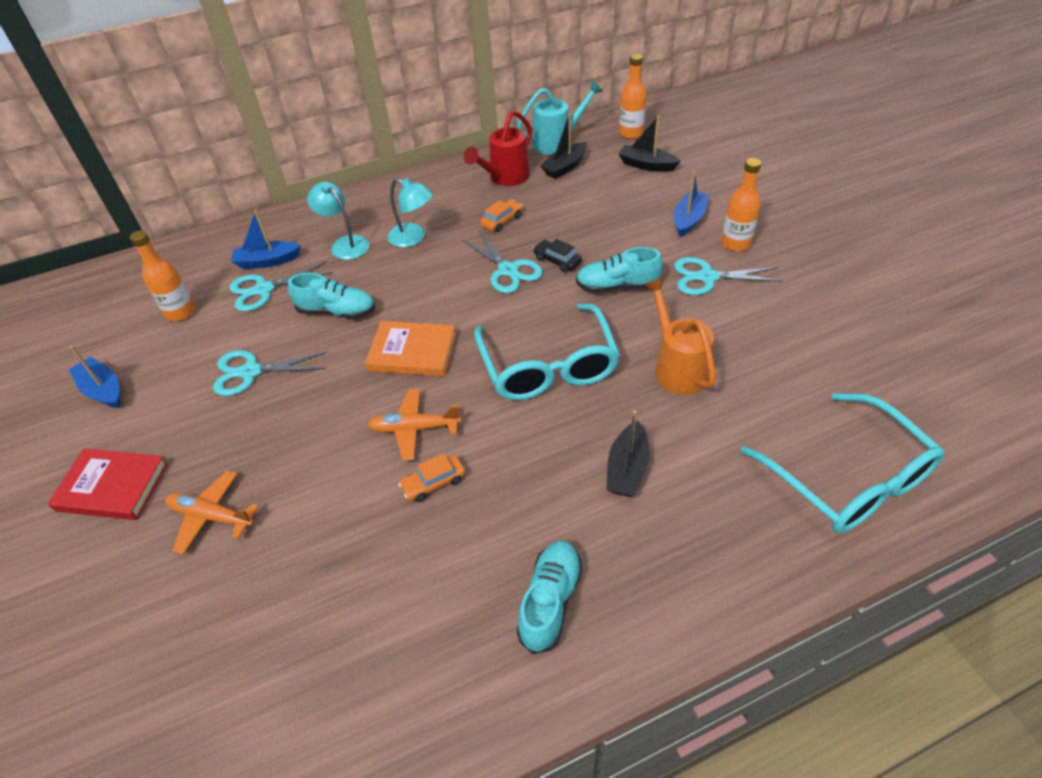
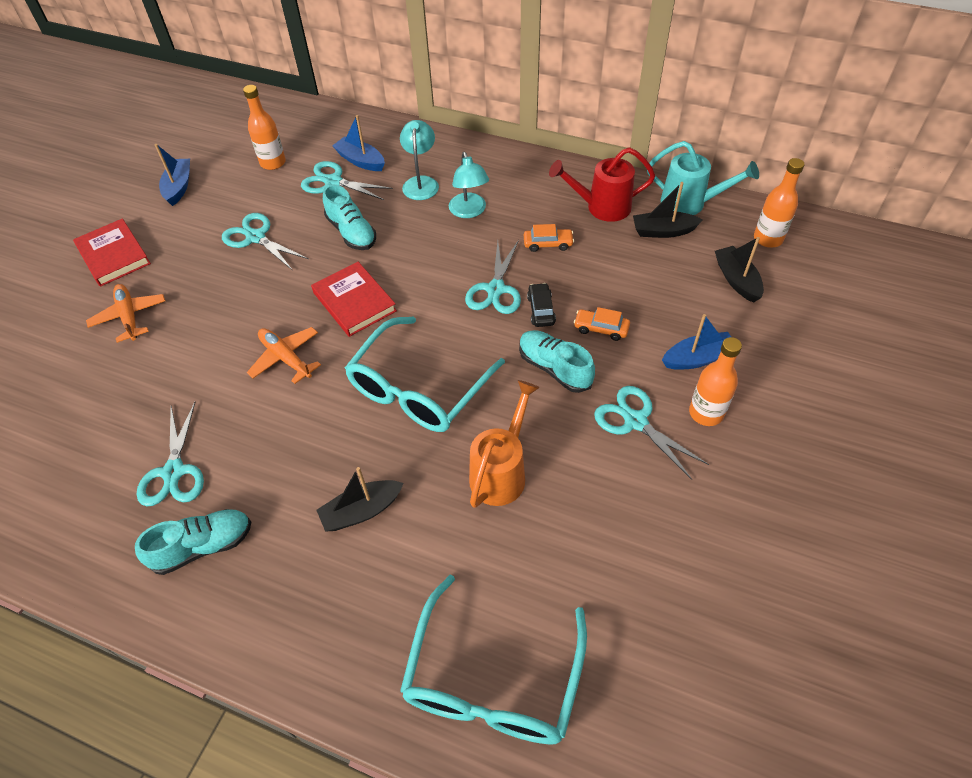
camera: 45 degrees right, 5 degrees up
orange book [365,321,456,376] -> red book [311,262,397,337]
orange car [398,453,465,502] -> orange car moved to [574,307,630,341]
none -> turquoise scissors [137,402,204,506]

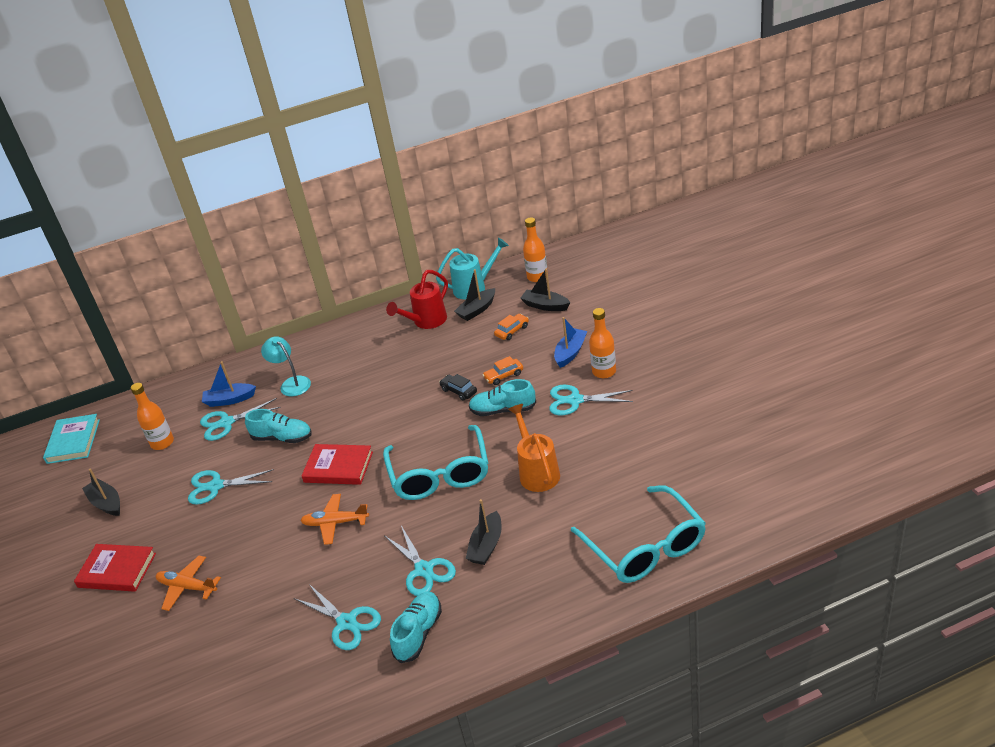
camera: 40 degrees left, 15 degrees down
blue boat [155,144,190,206] -> black boat [82,469,120,516]
turquoise lamp [449,152,489,218] -> none
turquoise scissors [465,240,521,314] -> turquoise scissors moved to [385,526,456,596]
orange car [524,224,574,252] -> orange car moved to [494,314,529,340]
none -> turquoise book [43,414,100,464]

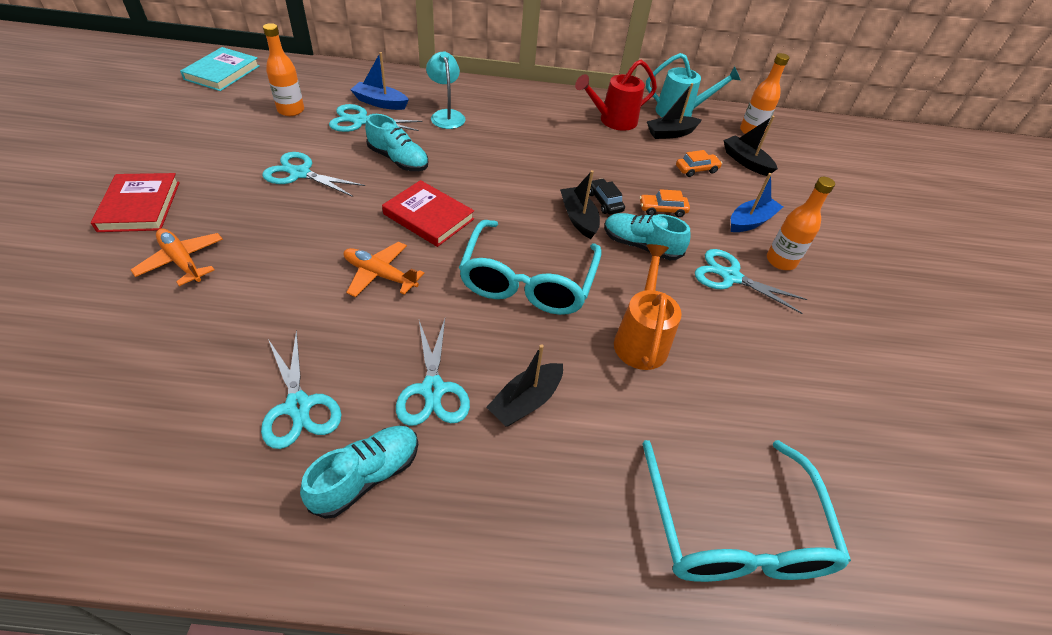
camera: 15 degrees right, 10 degrees up
red book [74,544,156,592] -> red book turned 45 degrees clockwise [91,173,180,232]
black boat [82,469,120,516] -> black boat moved to [560,170,600,239]

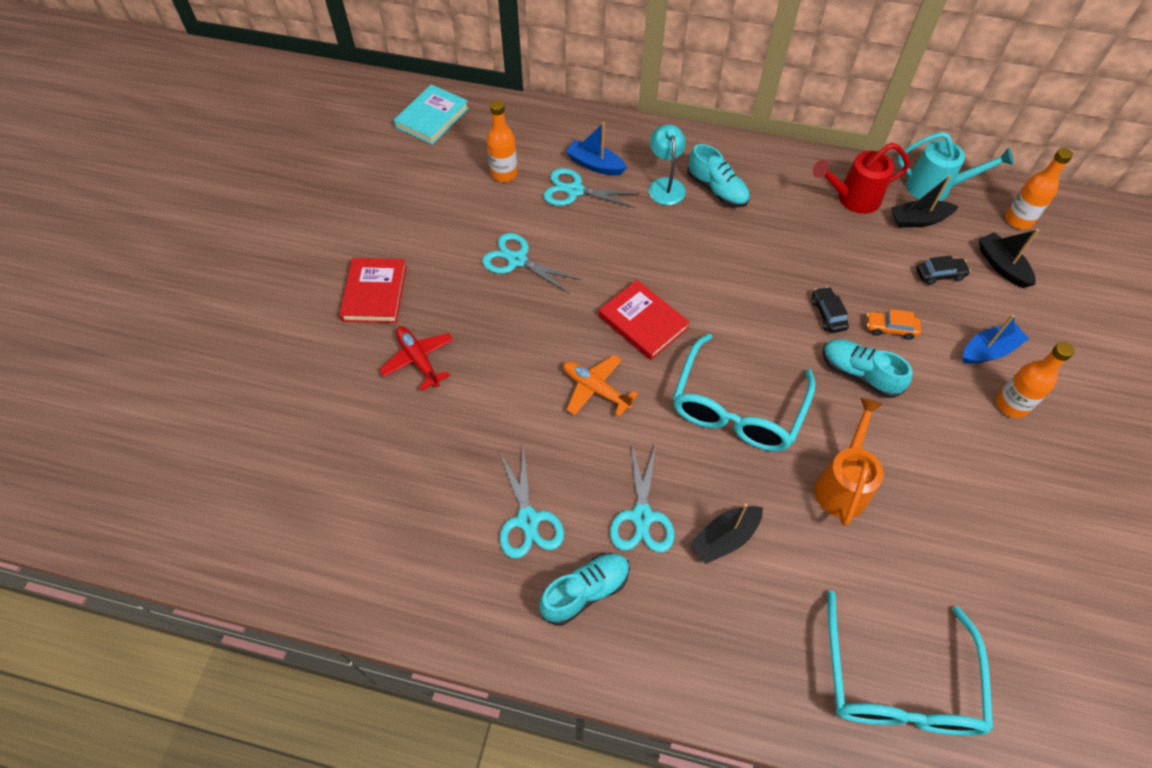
camera: 15 degrees right, 10 degrees up
orange plane [131,229,223,286] -> red plane [379,326,453,391]
turquoise shoe [365,114,428,171] -> turquoise shoe moved to [687,144,750,207]
black boat [560,170,600,239] -> none
orange car [676,150,722,177] -> black car [916,255,971,285]
turquoise scissors [695,249,807,314] -> none

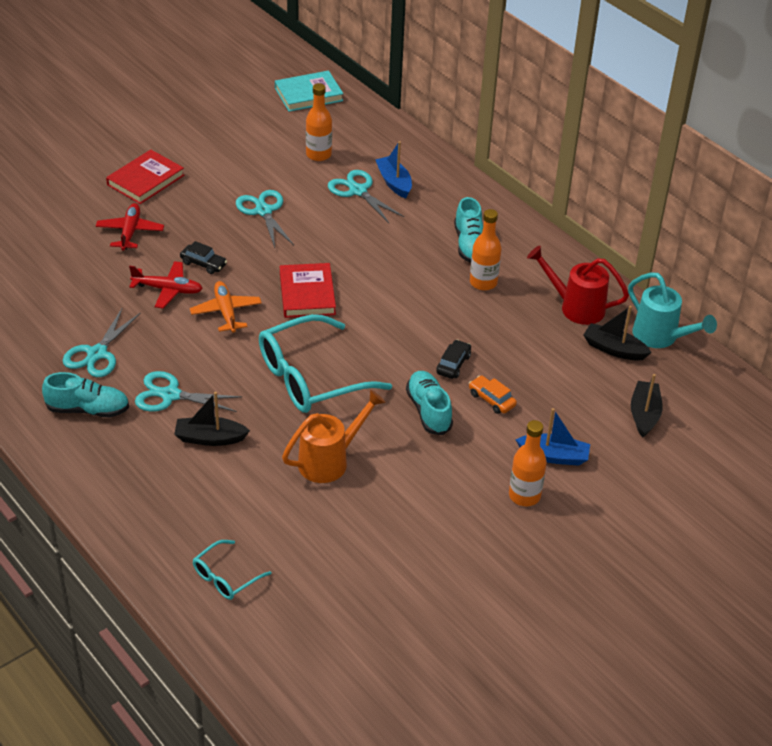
camera: 35 degrees right, 15 degrees down
turquoise scissors [610,443,675,552] -> turquoise scissors turned 60 degrees clockwise [135,371,242,412]
turquoise lamp [649,124,686,205] -> none
turquoise glasses [827,591,993,736] -> turquoise glasses [193,540,272,600], size x0.49
black car [916,255,971,285] -> black car moved to [180,241,227,274]
orange bottle [1005,148,1073,229] -> orange bottle moved to [470,209,502,290]
none -> red plane [129,261,203,309]

